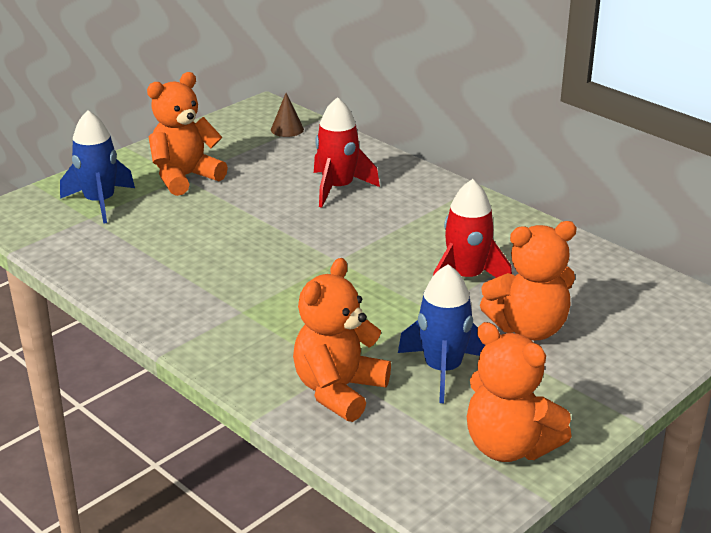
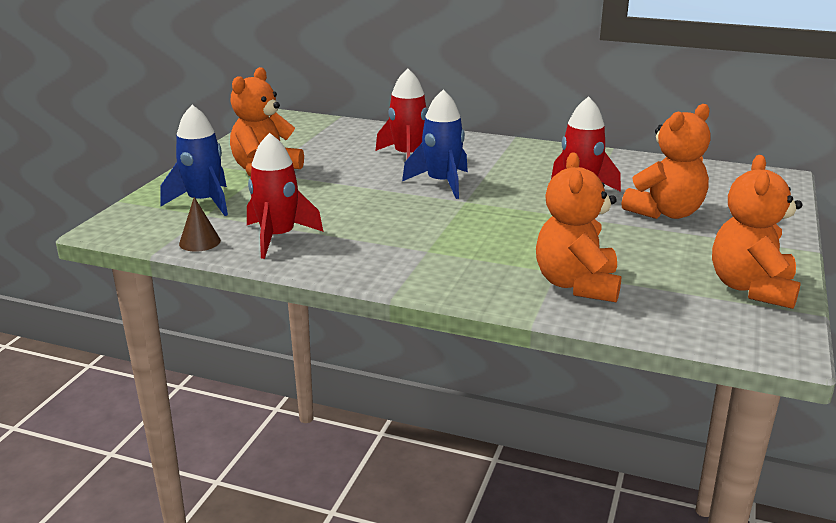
camera: 25 degrees left, 5 degrees down
brown cone [271,93,304,137] -> brown cone moved to [179,197,221,252]
blue rocket [398,264,485,403] -> blue rocket moved to [402,89,468,199]
orange teddy bear [467,322,572,462] -> orange teddy bear turned 90 degrees clockwise [712,155,803,309]
none -> red rocket [247,133,323,259]

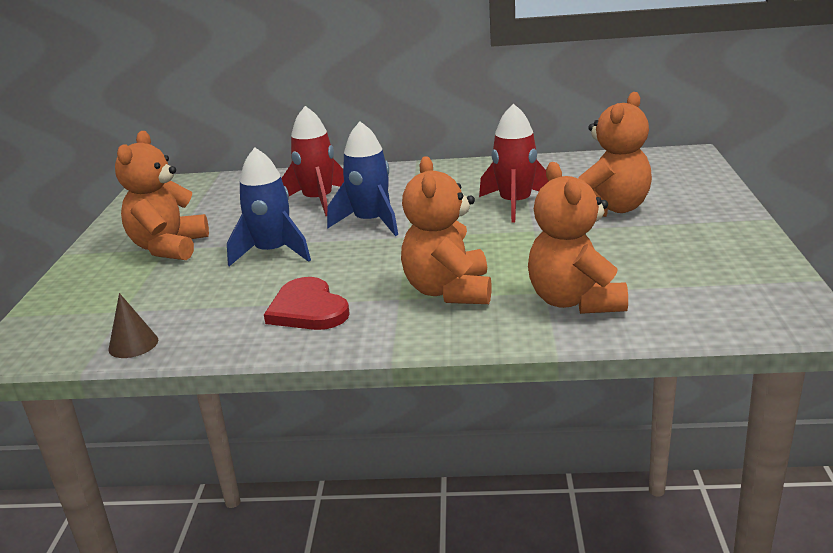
camera: 15 degrees left, 0 degrees up
blue rocket [160,105,228,216] -> blue rocket moved to [227,147,311,266]
red rocket [247,133,323,259] -> none
orange teddy bear [712,155,803,309] -> orange teddy bear moved to [401,156,492,304]
none -> red heart [264,277,350,330]

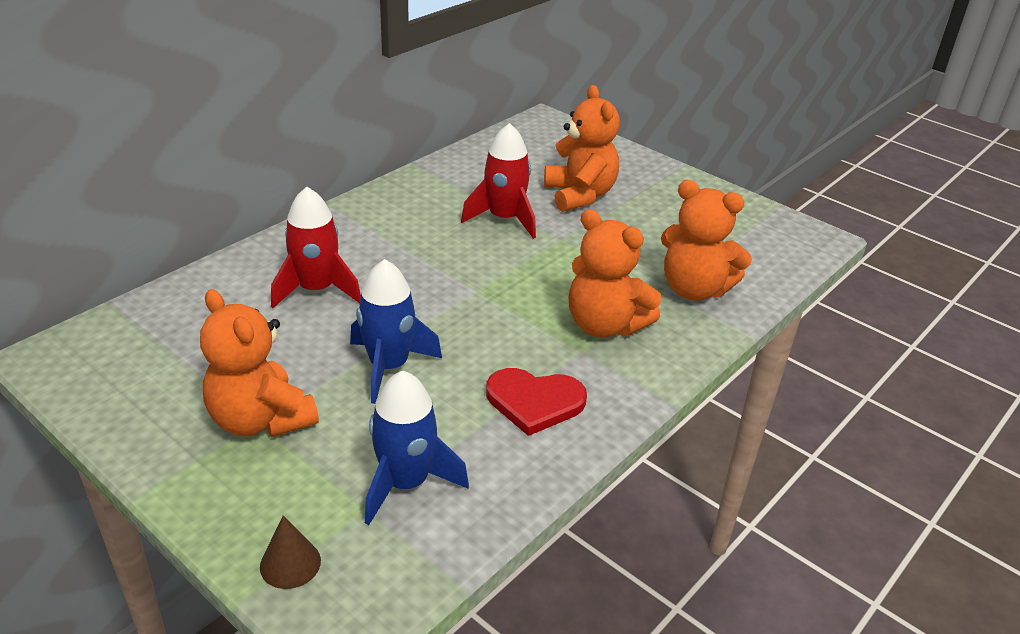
camera: 55 degrees left, 10 degrees up
brown cone [108,293,158,358] -> brown cone moved to [260,515,321,589]
blue rocket [327,121,398,236] -> blue rocket moved to [365,370,469,525]

